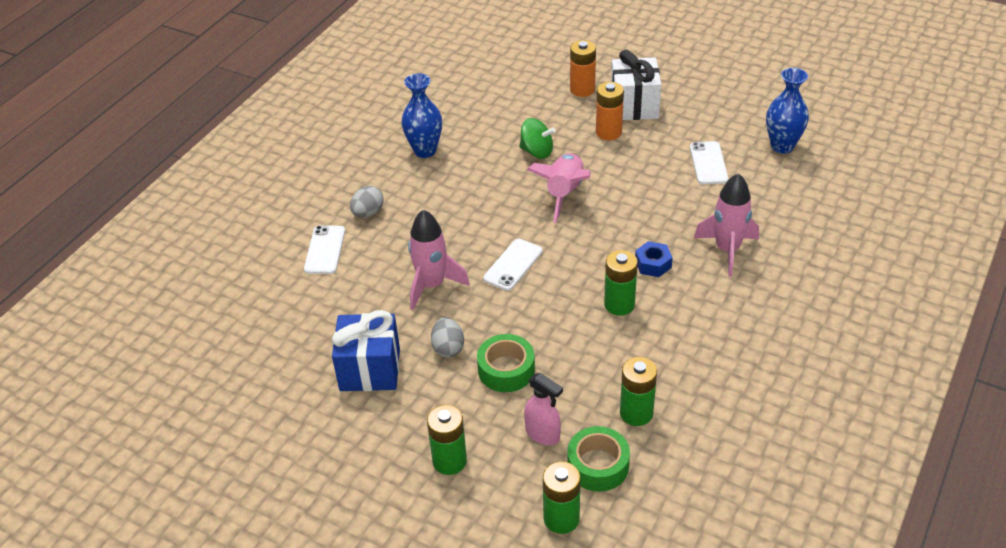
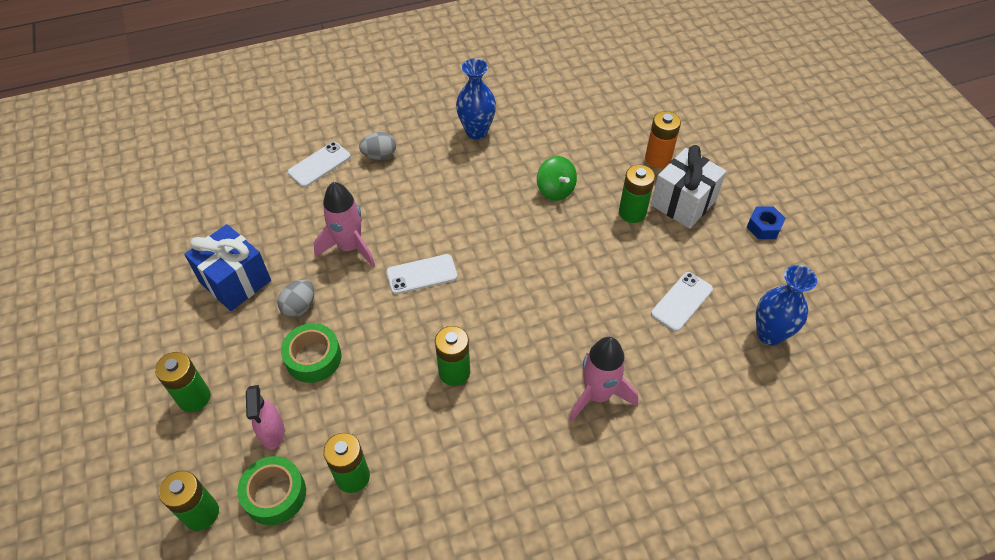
camera: 40 degrees right, 10 degrees up
pink rocket [527,153,591,223] -> none
orange battery [596,82,624,140] -> green battery [619,165,655,223]
blue nut [635,241,673,277] -> blue nut moved to [747,206,786,239]

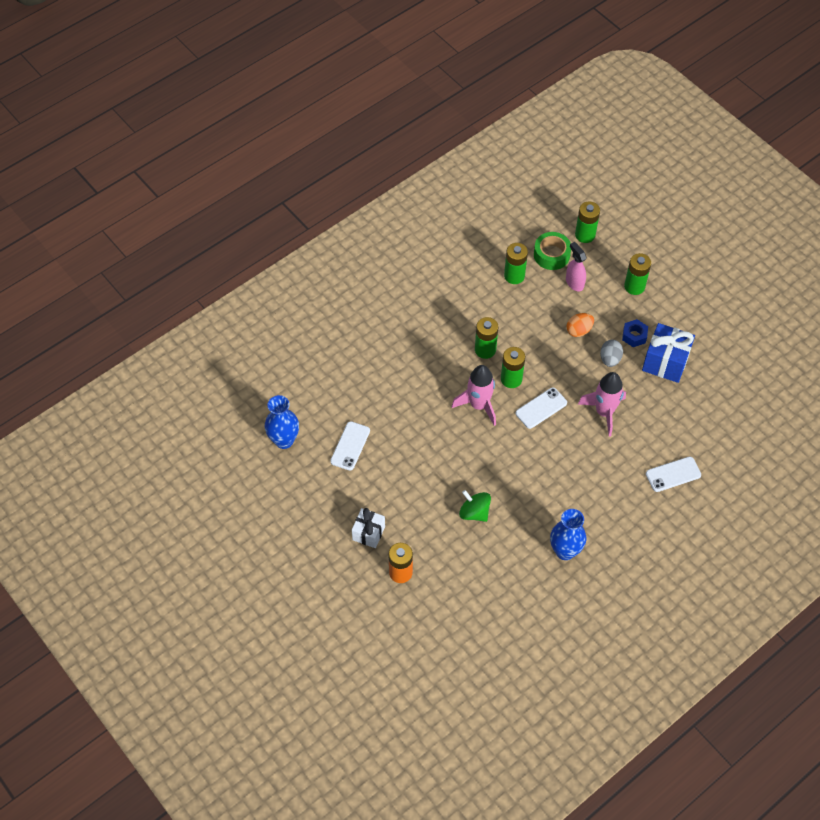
camera: 160 degrees right, 5 degrees up
green tape [281,323,341,383] -> orange egg [566,313,594,337]
white phone [288,142,351,187] -> white phone turned 45 degrees clockwise [646,457,701,492]
grey egg [359,132,396,160] -> none
pink rocket [569,337,638,422] -> pink rocket moved to [452,365,496,426]
green battery [619,165,655,223] -> green battery moved to [501,347,525,388]
white gift [651,145,726,229] -> white gift [352,508,385,548], size x0.63
blue nut [747,206,786,239] -> blue nut moved to [622,319,648,347]

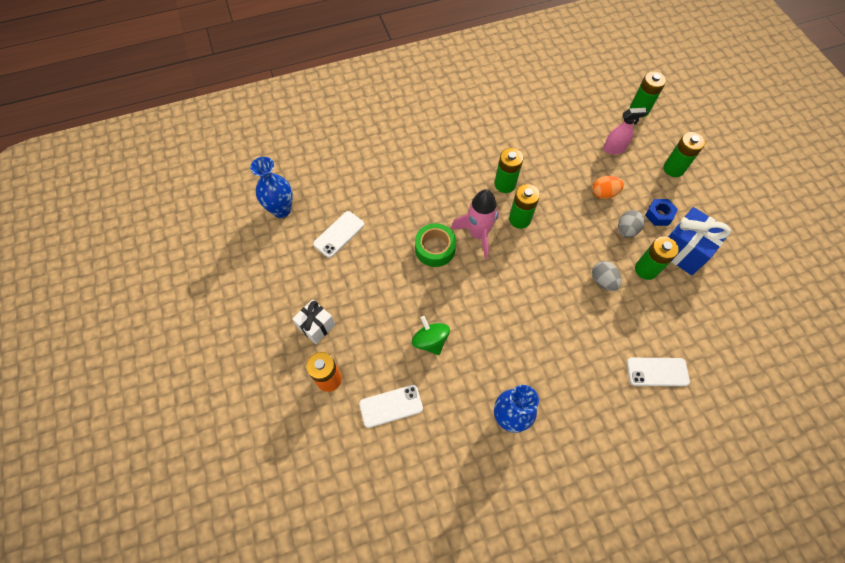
camera: 20 degrees right, 5 degrees up
green battery [504,243,528,284] -> green battery moved to [635,236,679,280]
white phone [516,387,567,429] -> white phone moved to [359,385,423,428]
green tape [534,232,571,270] -> green tape moved to [415,223,456,267]
pink spray bottle [566,242,587,291] -> pink spray bottle turned 90 degrees clockwise [603,108,647,155]
pink rocket [578,372,626,437] -> grey egg [592,261,622,291]

